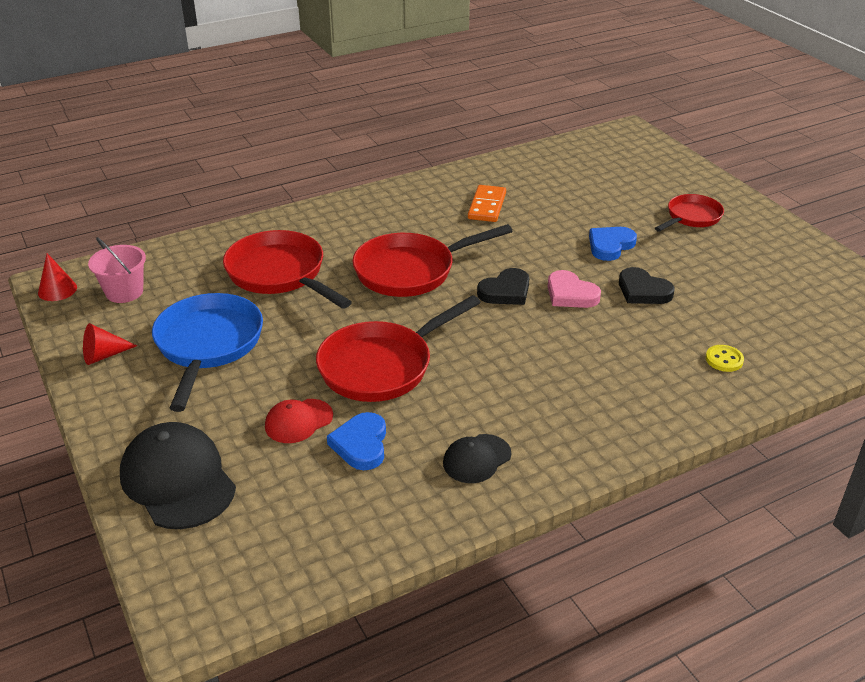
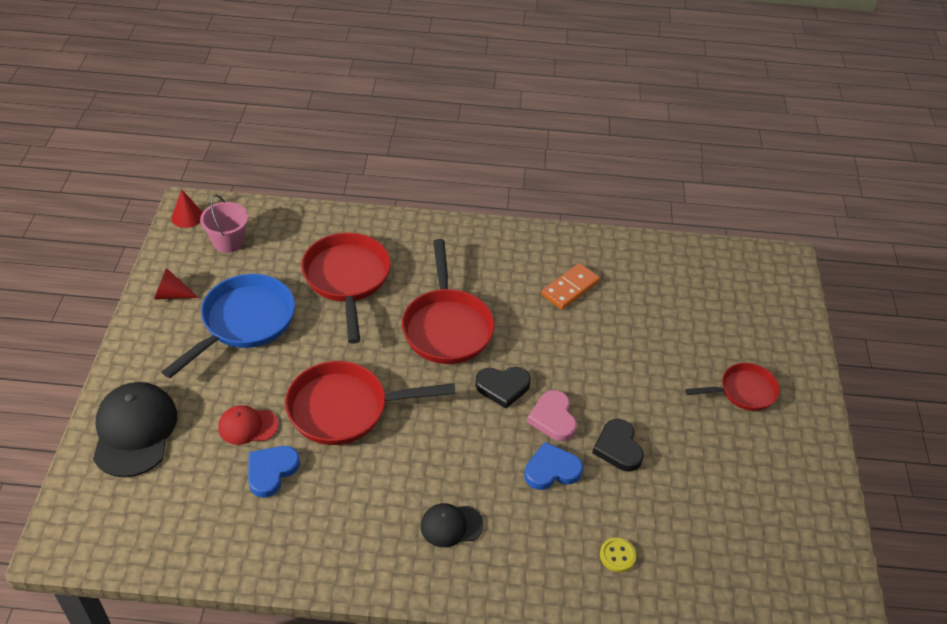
camera: 30 degrees right, 10 degrees up
red pan [352,224,513,297] -> red pan turned 105 degrees counterclockwise [402,239,495,364]
black cap [443,434,511,483] -> black cap moved to [421,503,484,547]
blue heart [589,227,637,261] -> blue heart moved to [524,442,583,490]

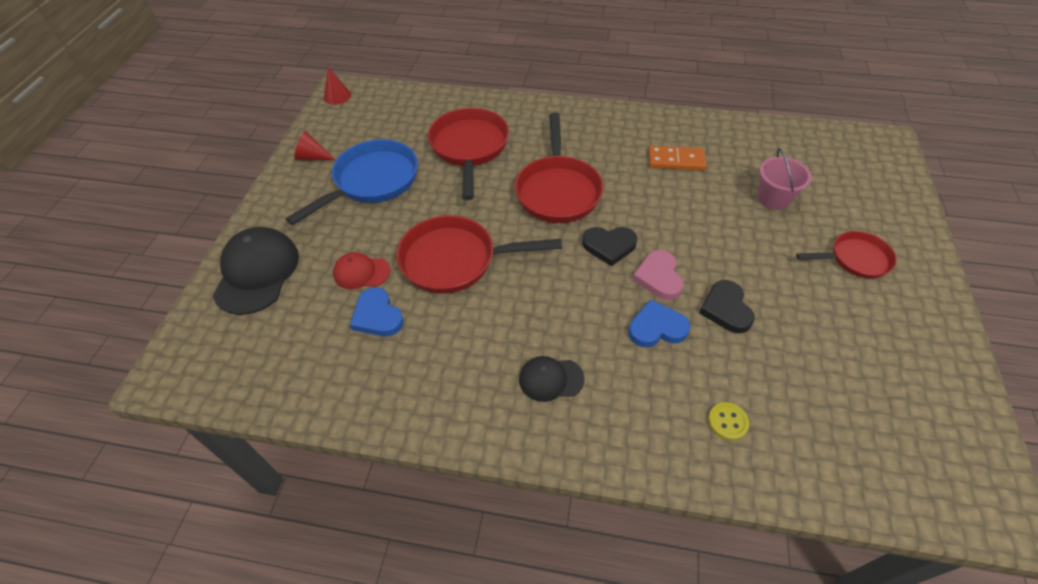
camera: 10 degrees right, 5 degrees up
pink bucket [200,195,248,253] -> pink bucket moved to [758,148,812,210]
blue heart [248,446,300,497] -> blue heart turned 75 degrees counterclockwise [350,287,404,336]
orange domino [541,263,600,310] -> orange domino turned 45 degrees clockwise [649,146,707,170]

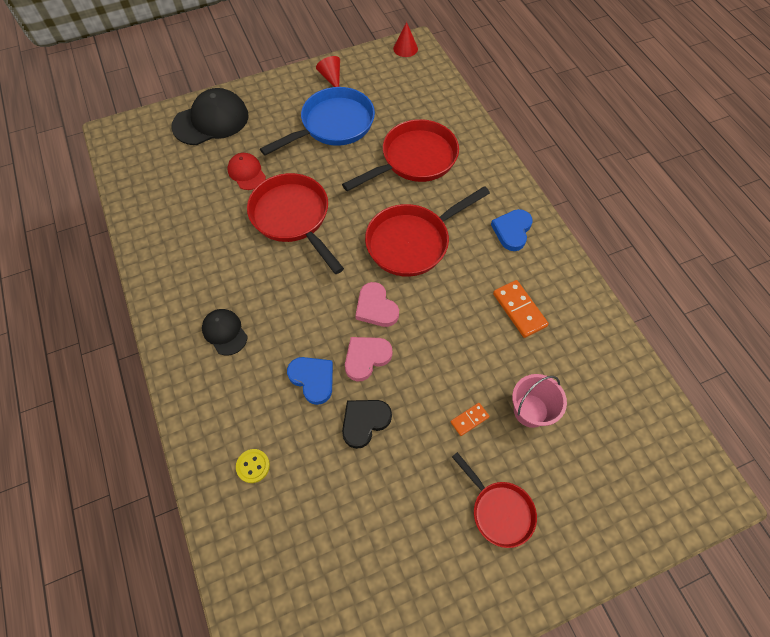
camera: 55 degrees right, 10 degrees up
blue pan [286,139,418,225] -> blue pan turned 45 degrees counterclockwise [260,87,375,155]
blue heart [350,287,404,336] -> blue heart moved to [491,209,532,251]
black heart [582,227,637,266] -> pink heart [355,282,399,327]
none -> orange domino [451,403,490,436]

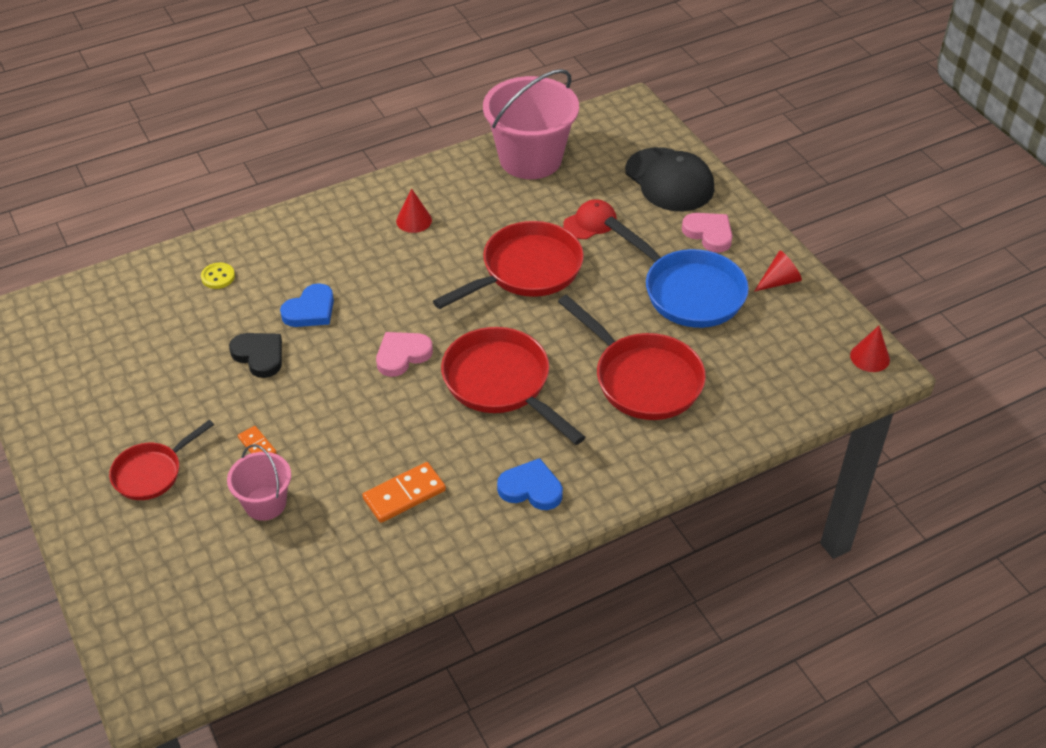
camera: 85 degrees right, 15 degrees down
black cap [202,309,248,356] -> none
pink heart [345,337,393,381] -> pink heart moved to [682,213,732,253]
none -> red cone [396,188,432,233]
none -> pink bucket [483,69,579,179]

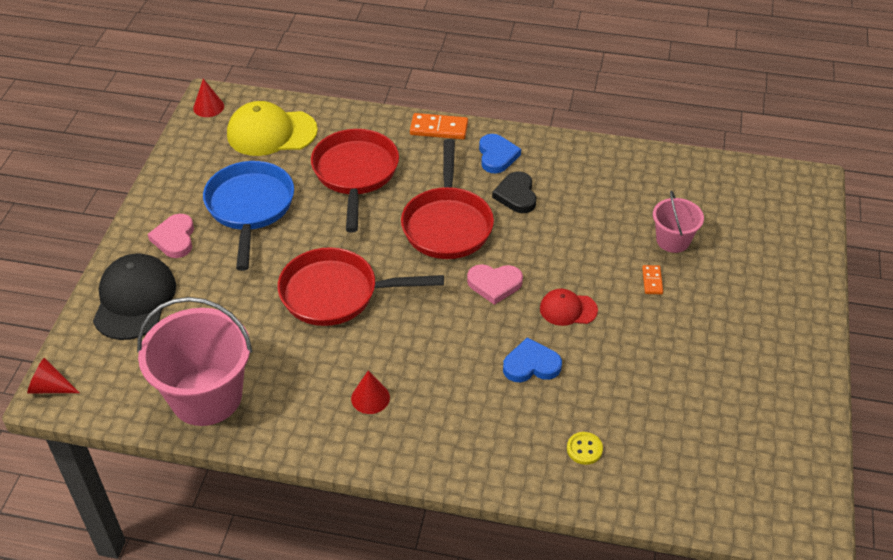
camera: 140 degrees left, 0 degrees up
red pan [109,420,214,500] -> none
black heart [229,333,282,378] -> black heart moved to [492,172,536,213]
orange domino [362,462,446,523] -> orange domino moved to [410,113,468,139]
blue heart [497,458,563,510] -> blue heart turned 150 degrees counterclockwise [479,134,521,173]
red cap [563,199,617,239] -> red cap moved to [540,289,598,326]
red cone [754,251,802,292] -> red cone moved to [27,357,79,393]
none -> yellow cap [227,101,318,156]

